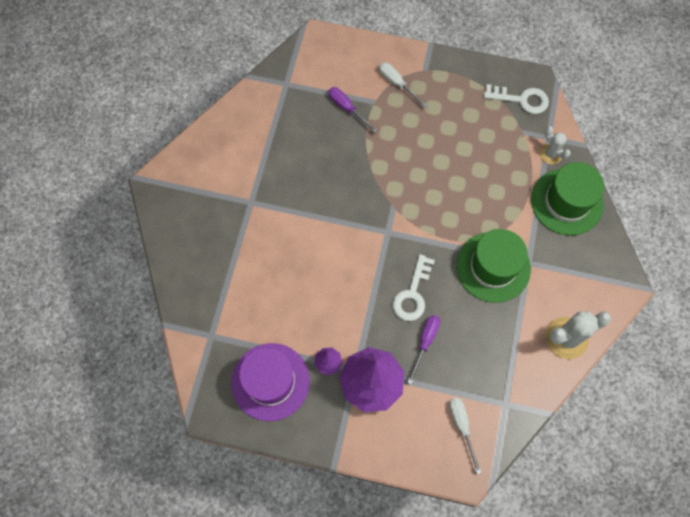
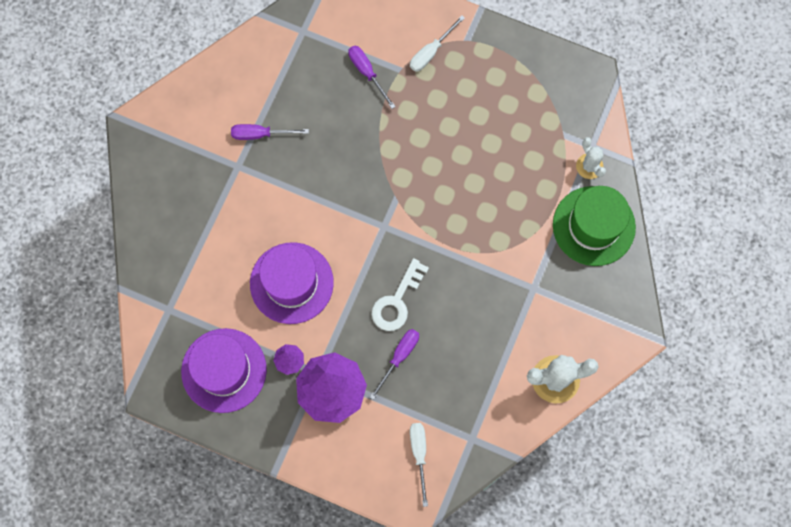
camera: 10 degrees right, 5 degrees up
white screwdriver [379,62,428,108] -> white screwdriver turned 105 degrees counterclockwise [410,15,465,72]
green hat [456,229,531,303] -> none
white key [484,84,549,114] -> none
none -> purple screwdriver [231,124,309,140]
none -> purple hat [250,242,334,324]

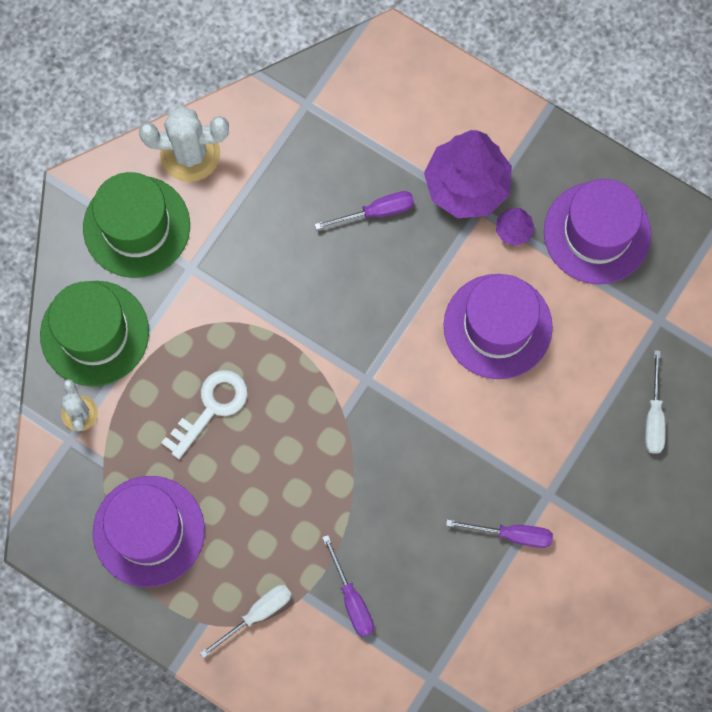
camera: 170 degrees left, 0 degrees up
purple screwdriver [370,329,419,400] -> purple screwdriver turned 150 degrees counterclockwise [314,191,414,230]
white key [371,258,429,331] -> white key moved to [161,370,248,459]
white screwdriver [410,423,428,507] -> white screwdriver moved to [645,350,666,454]
none -> green hat [83,172,190,278]
none -> purple hat [93,476,205,587]

